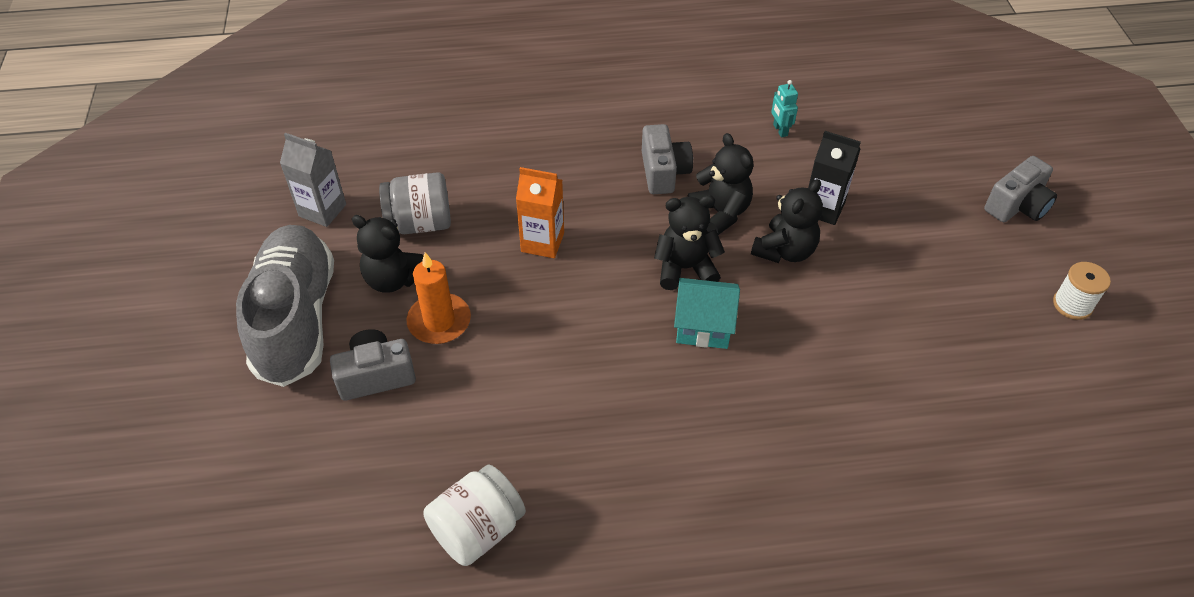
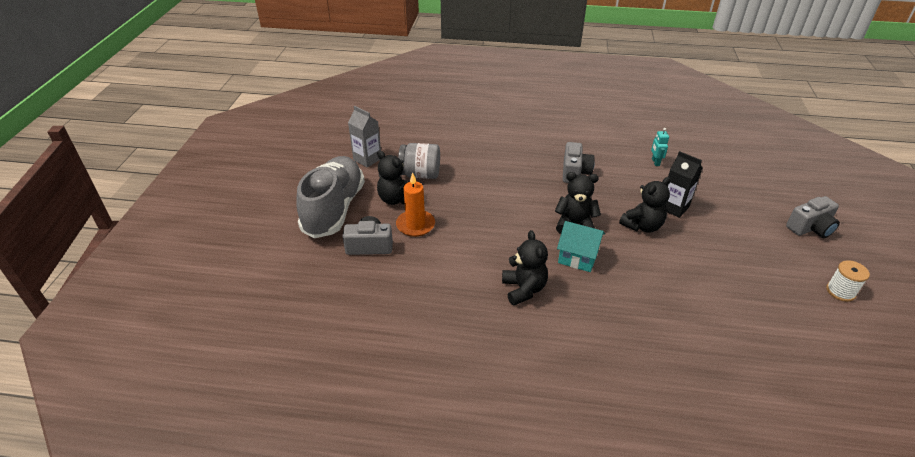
camera: 15 degrees right, 10 degrees down
white jar [423,465,526,566] -> none
orange carton [516,167,564,258] -> none
black teddy bear [688,133,753,235] -> black teddy bear moved to [502,230,548,305]

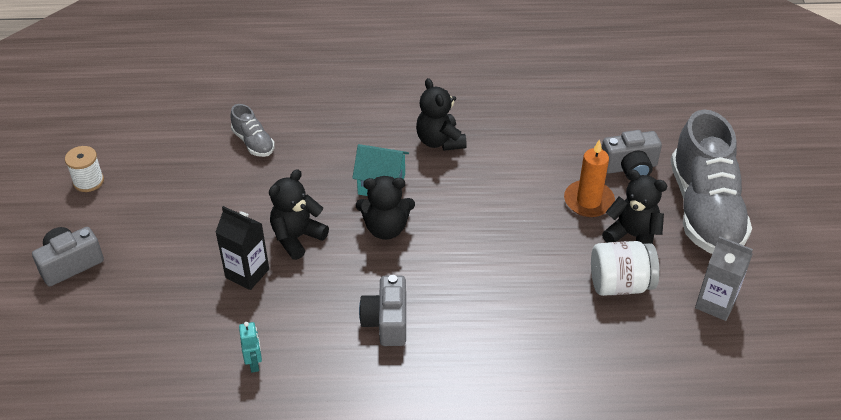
camera: 170 degrees right, 5 degrees up
grey jar [398,143,440,179] -> white jar [591,241,660,296]
none -> grey shoe [230,104,275,157]

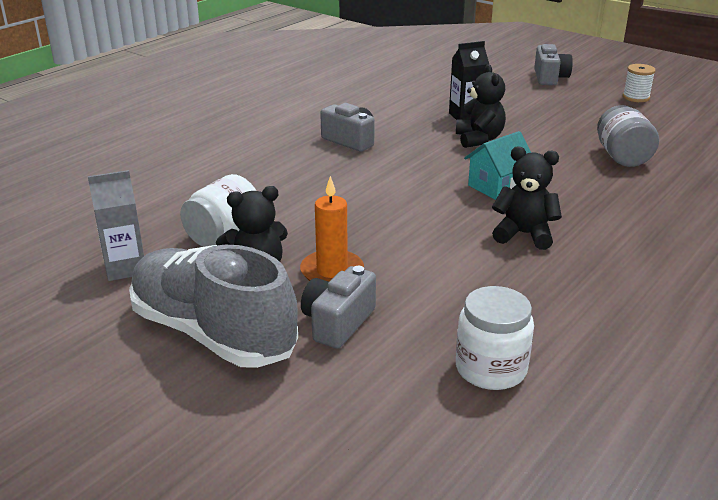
camera: 130 degrees right, 15 degrees down
grey shoe [230,104,275,157] -> grey jar [597,105,659,167]
turquoise robot [239,322,262,373] -> none
black teddy bear [356,176,415,240] -> none
none -> white jar [456,286,534,390]

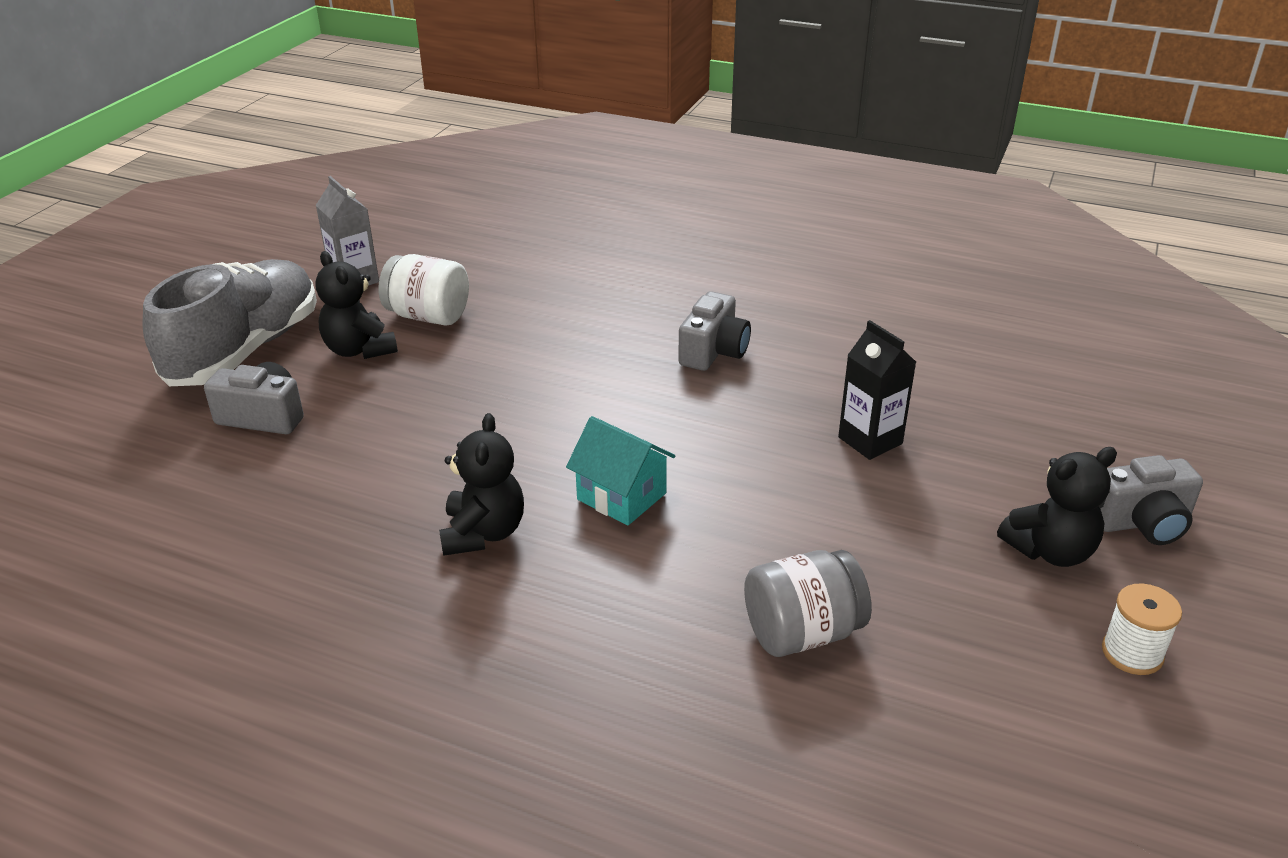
camera: 75 degrees right, 5 degrees up
orange candle [300,176,364,282] -> none
black teddy bear [456,64,506,148] -> black teddy bear moved to [997,447,1117,567]
white jar [456,286,534,390] -> none

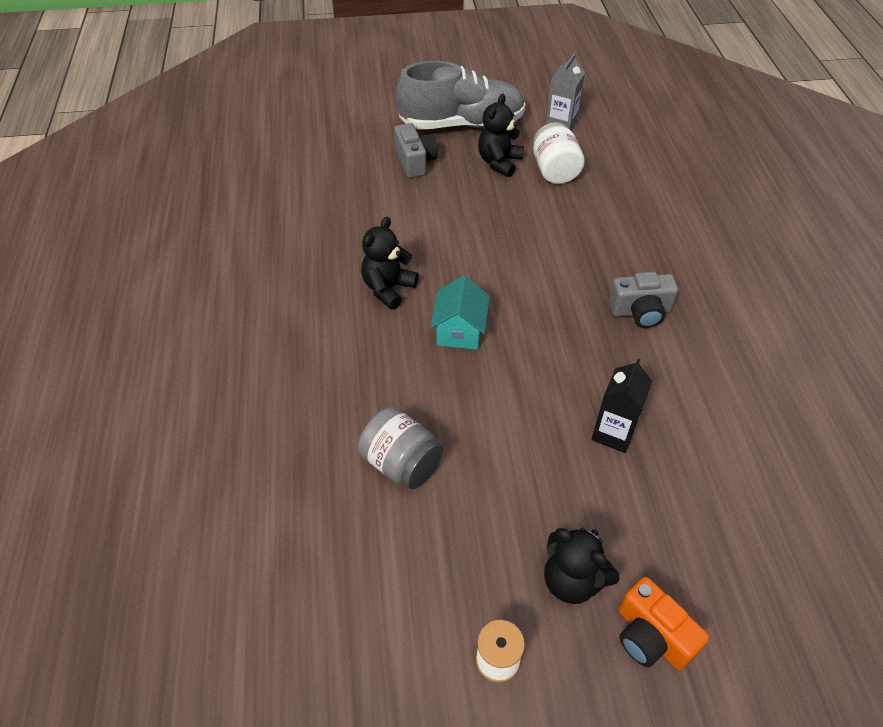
camera: 60 degrees right, 15 degrees up
black teddy bear [439,413,524,556] -> black teddy bear turned 150 degrees clockwise [361,217,419,310]
grey camera [1101,455,1203,545] -> orange camera [619,577,709,670]

